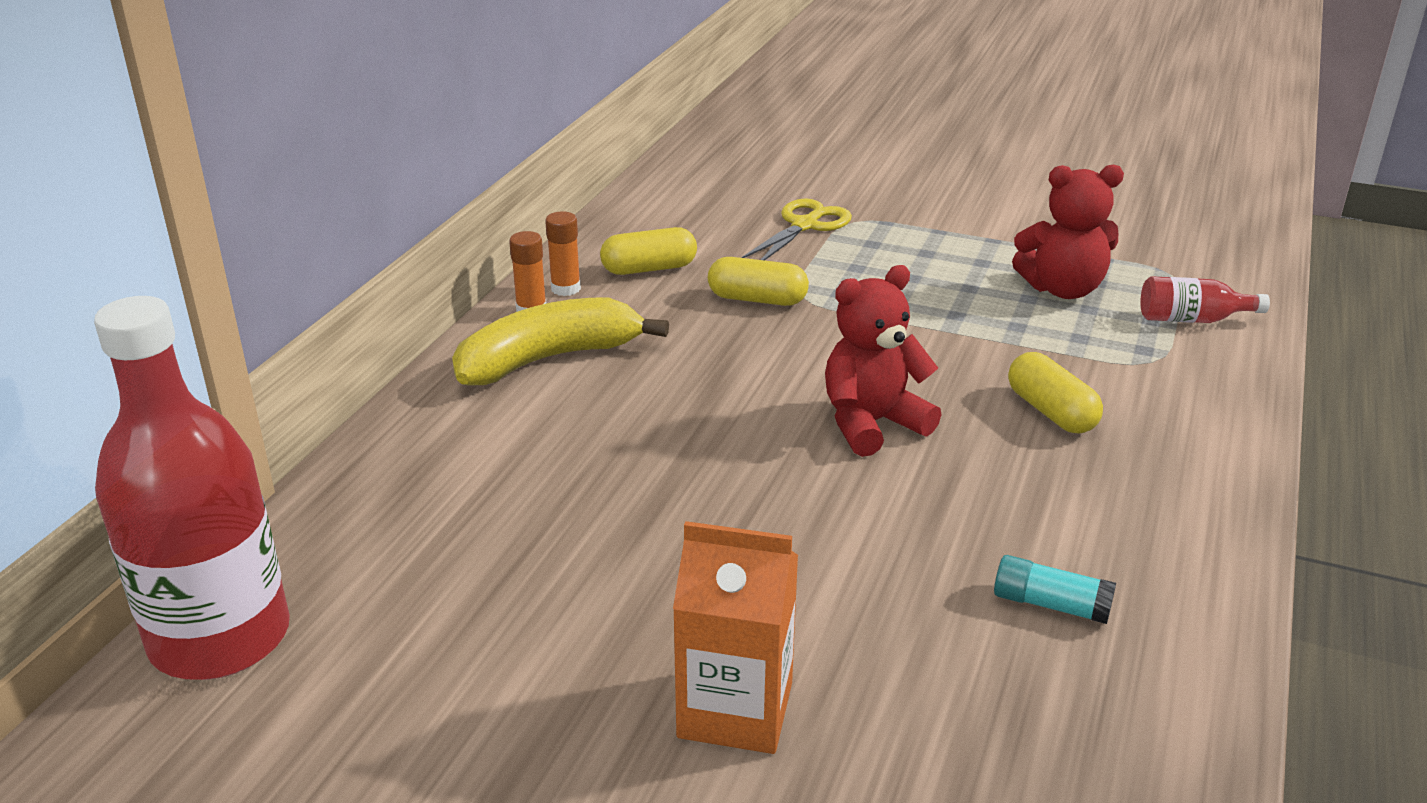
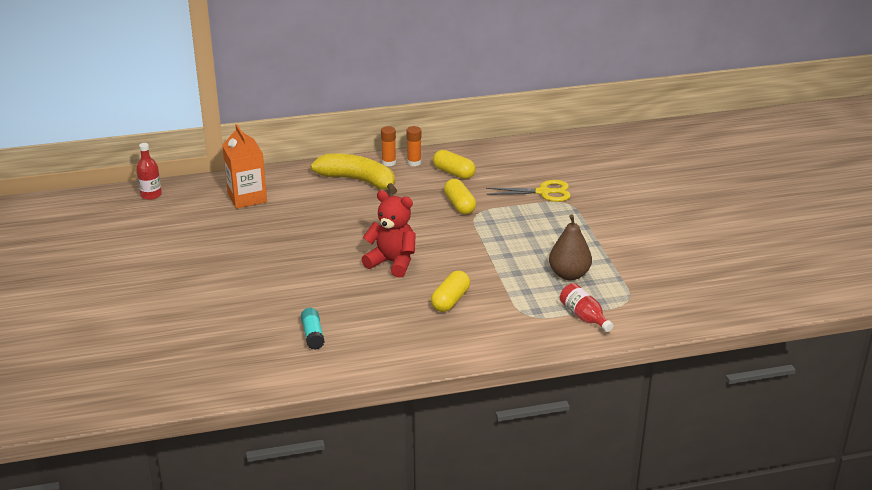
camera: 55 degrees right, 0 degrees up
red bottle [94,296,290,680] -> red bottle [136,143,162,200], size x0.44
orange carton [673,521,798,754] -> orange carton moved to [222,124,267,209]
red teddy bear [1012,164,1124,299] -> brown pear [549,214,592,280]

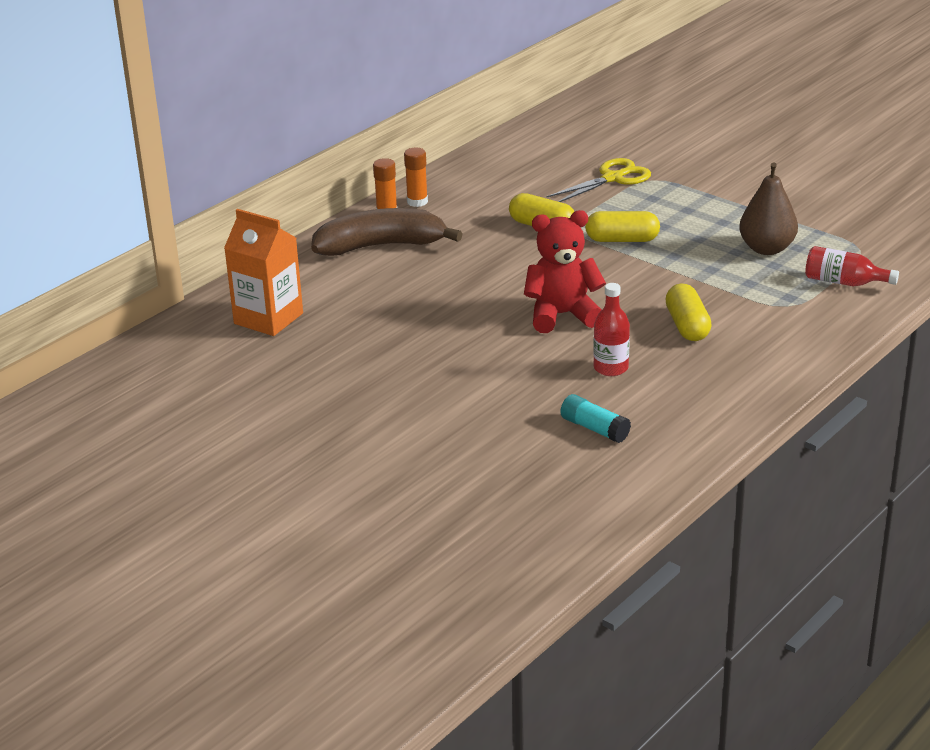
camera: 35 degrees left, 0 degrees up
red bottle [136,143,162,200] -> red bottle moved to [593,283,630,376]
yellow banana [310,153,398,194] -> brown banana [311,208,463,256]
yellow capsule [433,150,476,179] -> yellow capsule moved to [585,211,660,242]

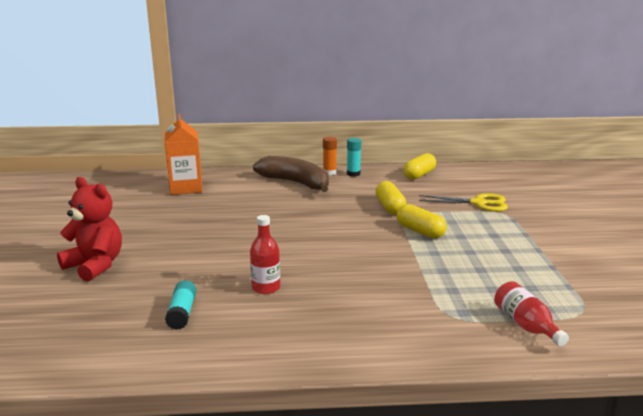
camera: 45 degrees right, 10 degrees down
orange glue stick [404,148,428,207] -> turquoise glue stick [347,138,361,177]
red teddy bear [524,210,606,333] -> red teddy bear moved to [57,177,122,282]
yellow capsule [665,284,712,341] -> yellow capsule moved to [403,153,436,180]
brown pear [739,162,798,255] -> none

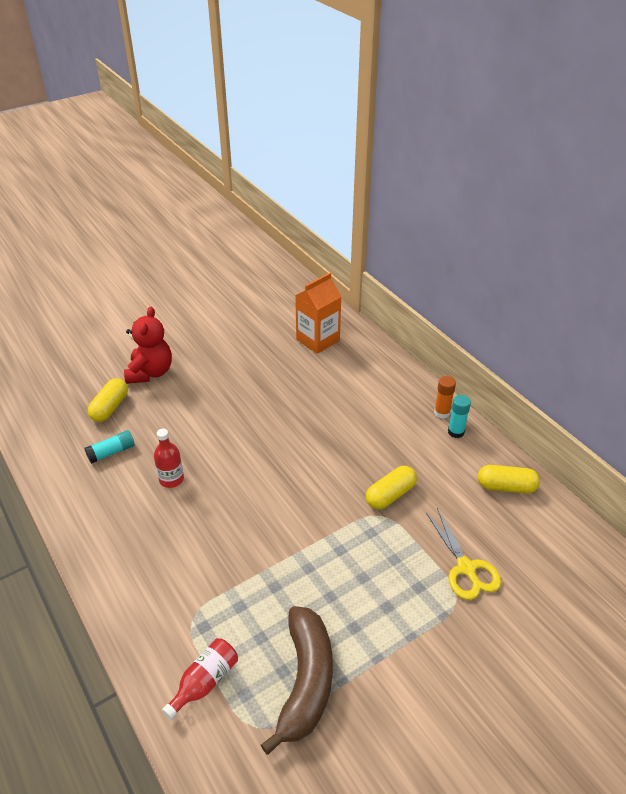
camera: 60 degrees right, 20 degrees up
brown banana [253,156,329,192] -> brown banana moved to [261,606,333,755]
yellow capsule [397,204,447,239] -> yellow capsule moved to [88,378,128,422]

